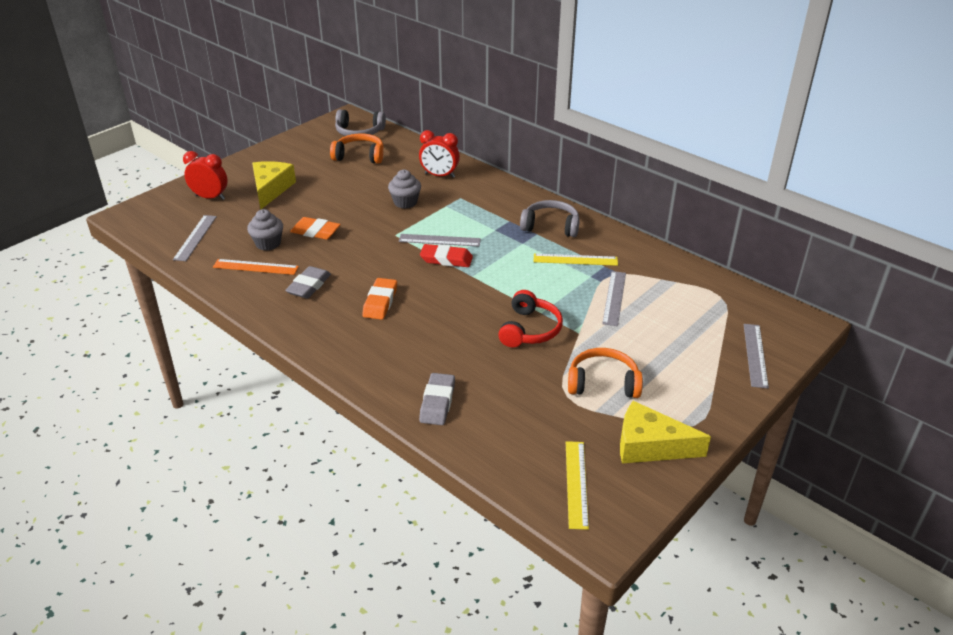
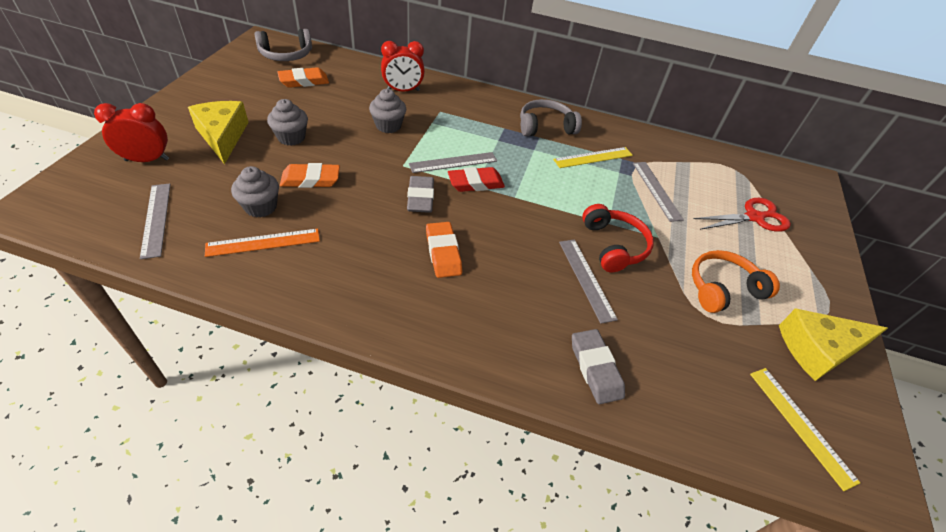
camera: 30 degrees left, 10 degrees up
grey eraser [285,266,331,299] -> grey eraser moved to [407,176,434,213]
orange headphones [330,134,384,164] -> orange eraser [277,67,329,88]
grey ruler [744,324,769,388] -> grey ruler moved to [559,239,618,324]
none -> grey cupcake [267,99,308,146]
none -> red scissors [694,198,791,232]

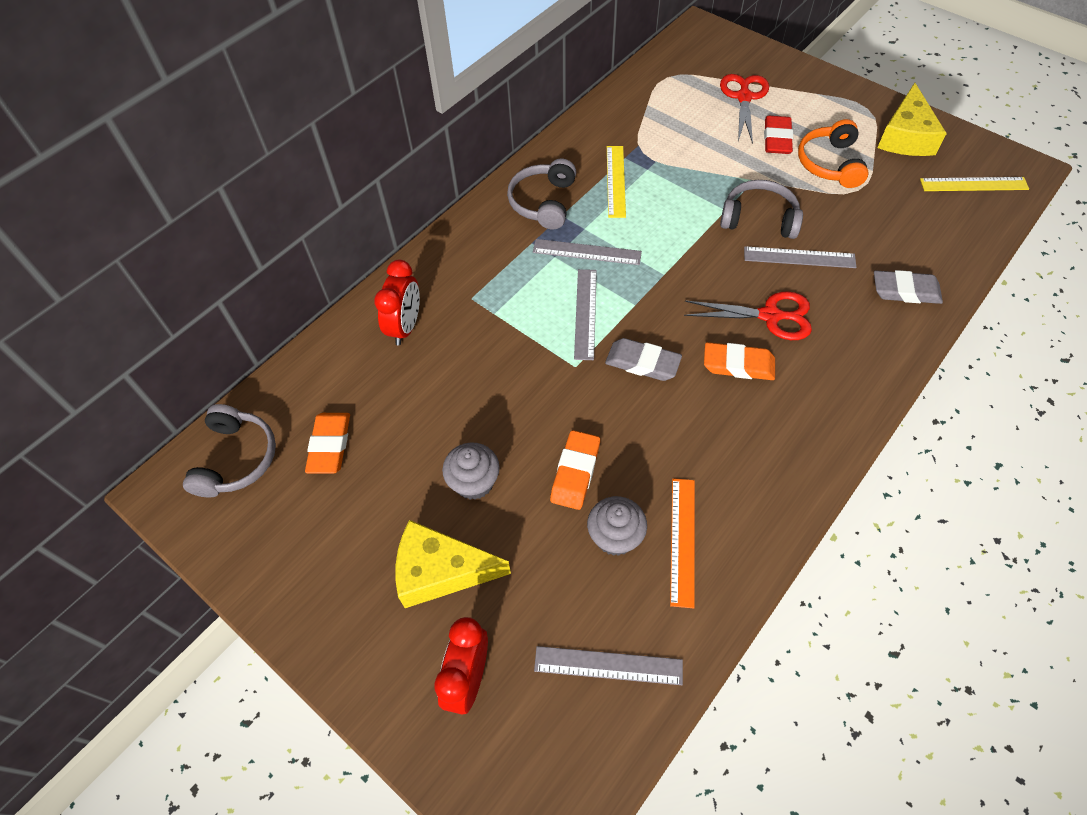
camera: 60 degrees left, 10 degrees up
grey cupcake [369,89,406,133] -> none
red eraser [448,167,505,192] -> red eraser moved to [764,116,793,154]
red headphones [582,204,654,272] -> grey headphones [720,180,803,239]
grey ruler [633,162,684,222] -> grey ruler moved to [533,239,642,265]
none -> red scissors [684,291,812,340]

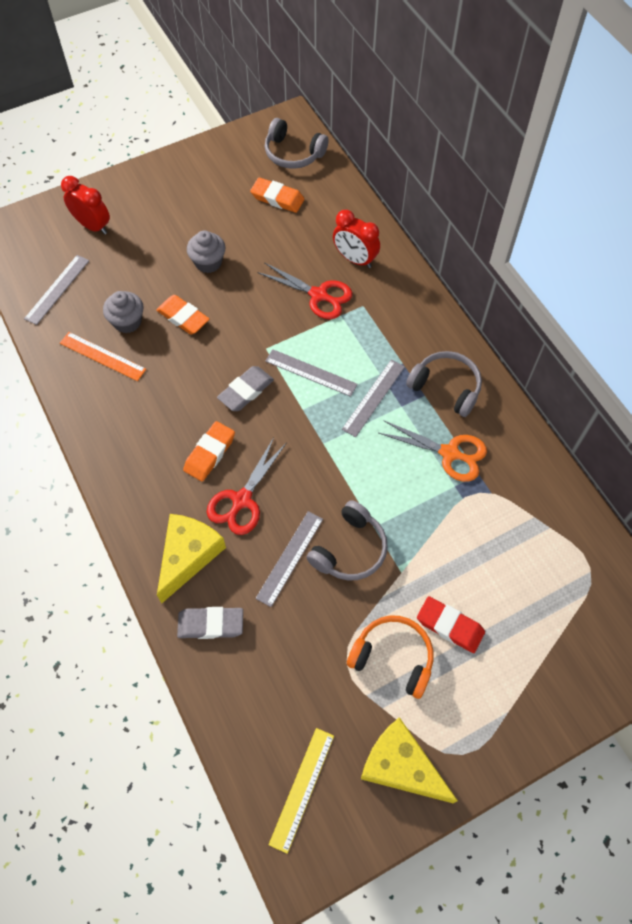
camera: 110 degrees right, 5 degrees up
yellow cheese [396,520,511,608] -> yellow cheese moved to [157,514,226,603]
yellow ruler [607,146,626,218] -> orange scissors [379,420,487,482]
red scissors [720,74,769,144] -> red scissors moved to [257,262,353,319]
grey eraser [874,270,943,304] -> grey eraser turned 60 degrees clockwise [177,607,243,639]

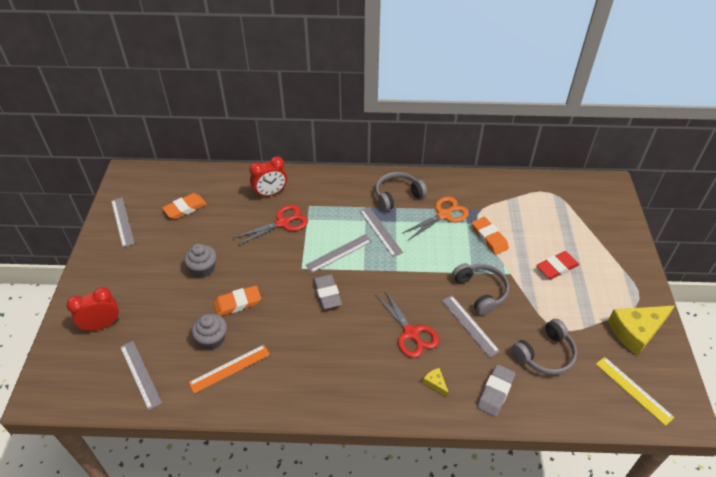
camera: 60 degrees left, 15 degrees down
yellow cheese [157,514,226,603] -> yellow cheese [423,368,449,397], size x0.43
orange eraser [183,421,235,482] -> orange eraser moved to [472,217,509,255]
grey headphones [265,118,329,169] -> grey headphones moved to [512,319,577,375]
orange headphones [347,615,434,699] -> none
none -> grey ruler [111,198,135,248]

